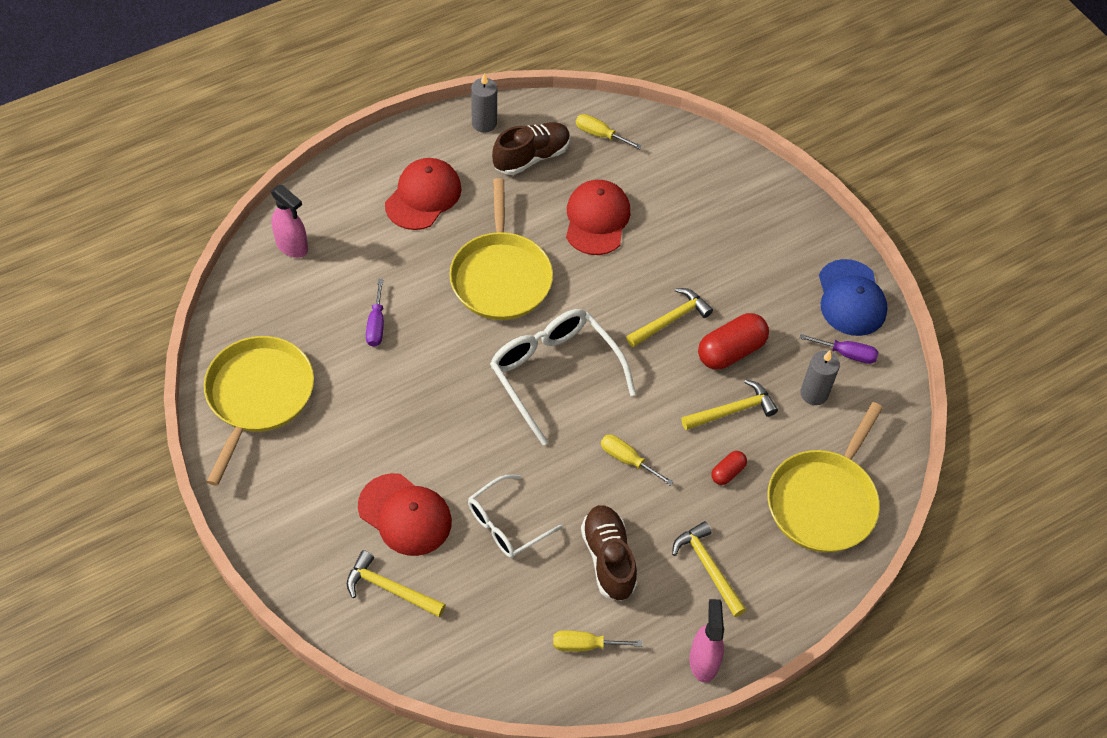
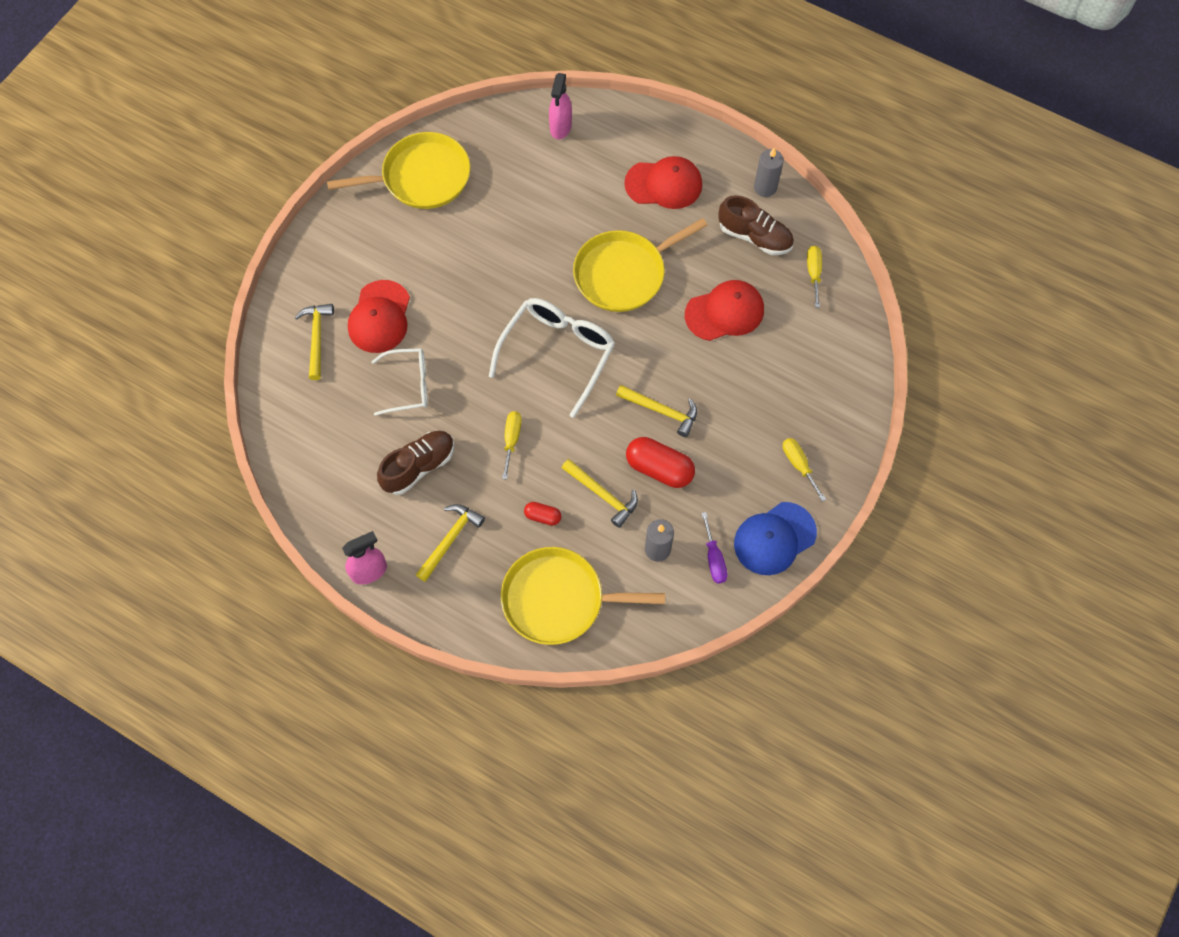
camera: 65 degrees right, 10 degrees up
purple screwdriver [366,279,384,347] -> none
white glasses [468,475,563,558] -> white glasses turned 150 degrees clockwise [372,348,428,416]
yellow screwdriver [553,631,643,651] -> yellow screwdriver moved to [783,438,826,501]

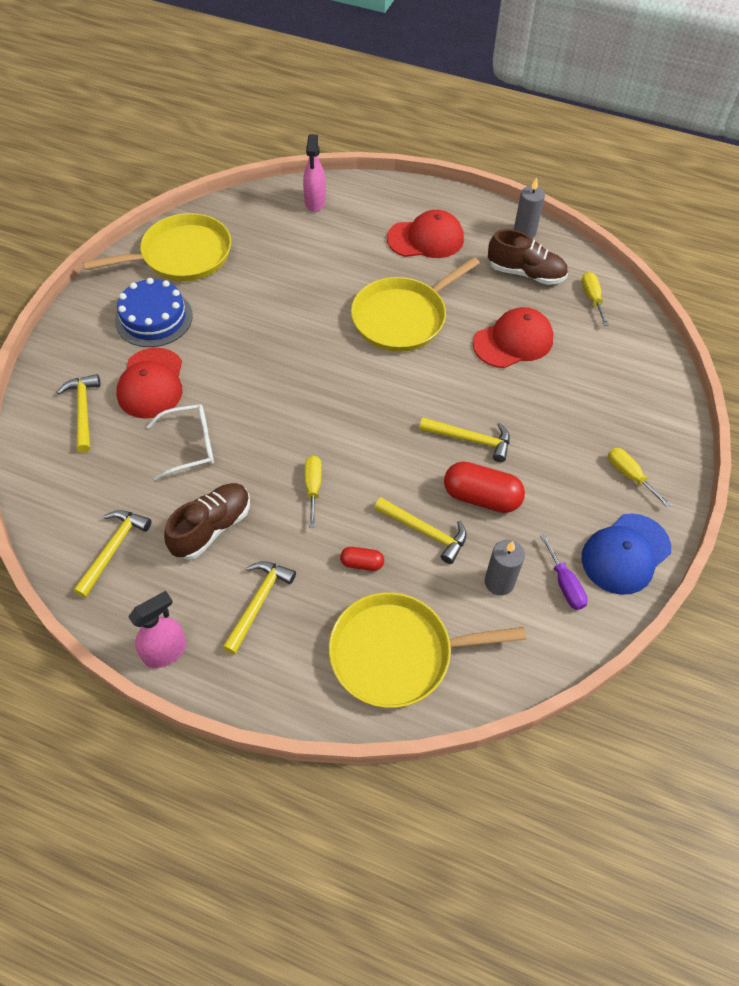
camera: 10 degrees left, 10 degrees down
white glasses [489,298,615,418] -> none
none -> yellow hammer [73,510,151,598]
none -> blue cake [115,278,193,347]

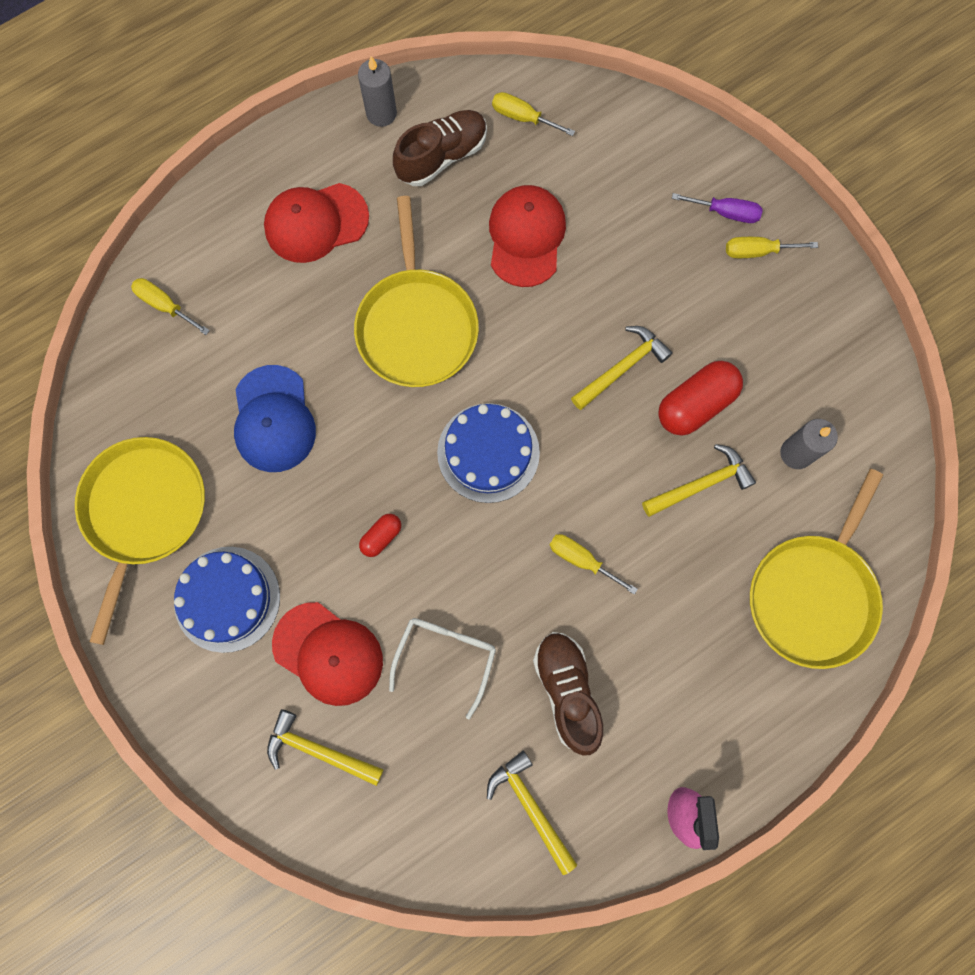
camera: 55 degrees left, 20 degrees up
yellow hammer [222,561,296,655] -> none
pink spray bottle [303,134,326,212] -> yellow screwdriver [131,278,210,335]
red capsule [340,547,384,571] -> red capsule moved to [359,514,401,557]
red cap [387,210,464,258] -> red cap turned 135 degrees counterclockwise [264,183,369,263]
purple screwdriver [540,534,588,610] -> purple screwdriver moved to [672,193,763,223]
blue cap [582,513,671,595] -> blue cap moved to [234,365,316,472]
none -> blue cake [437,403,540,503]

